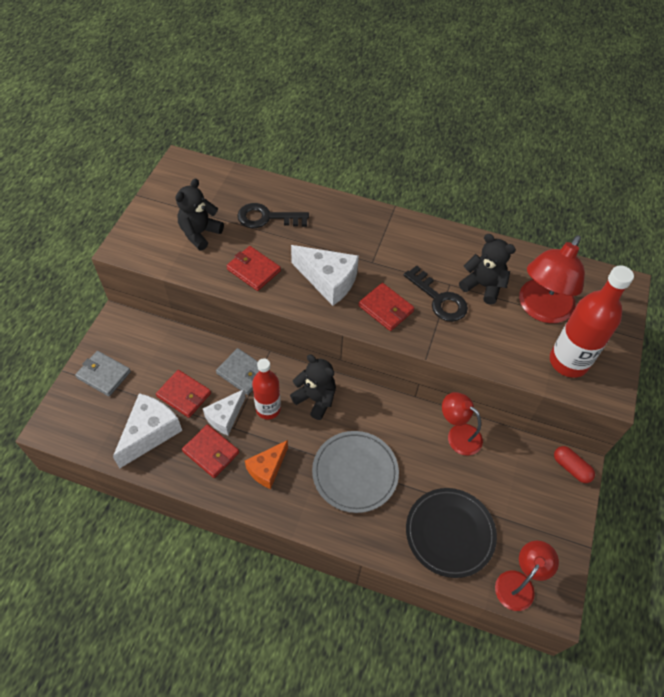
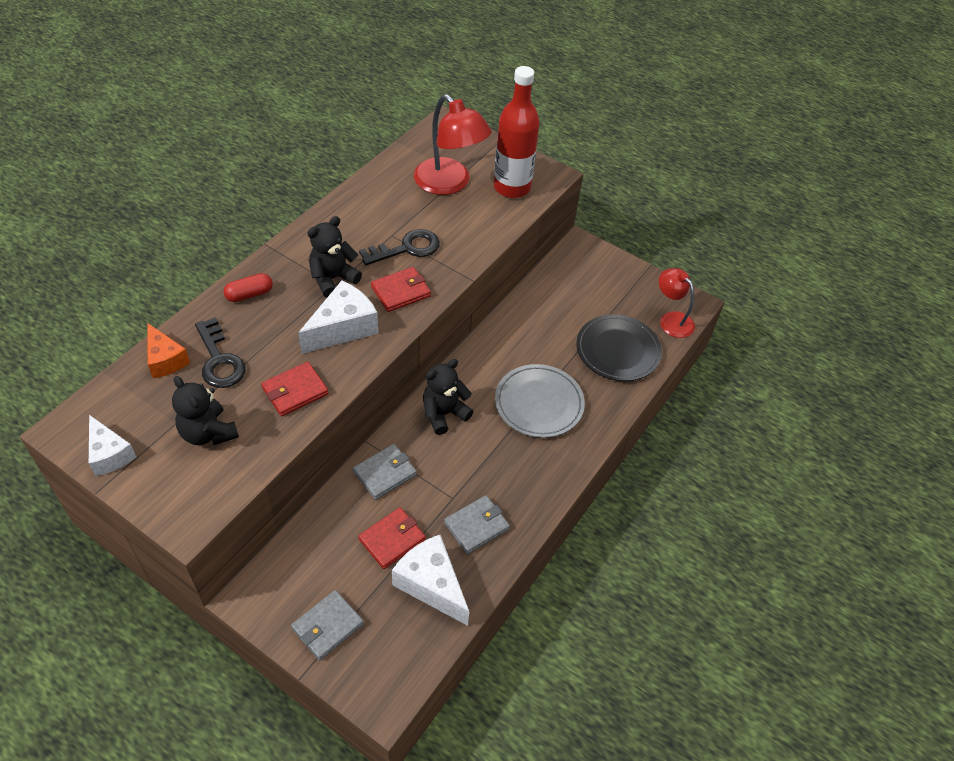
camera: 75 degrees left, 5 degrees down
red wallet [182,424,239,478] -> grey wallet [444,495,510,554]
white cheese [203,389,246,435] -> white cheese moved to [89,415,136,476]
black key [237,203,309,228] -> black key turned 45 degrees counterclockwise [195,317,246,388]
orange cheese [245,440,288,489] -> orange cheese moved to [147,323,190,378]
red bottle [252,358,281,419] -> none
red lamp [442,392,483,456] -> none
black teddy bear [459,234,516,305] -> black teddy bear moved to [308,216,362,298]
red capsule [554,446,595,483] -> red capsule moved to [224,273,273,302]

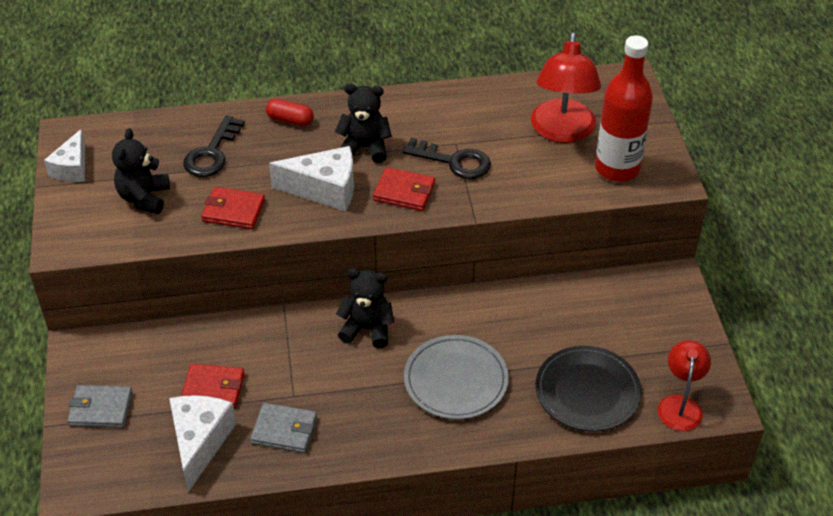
camera: 50 degrees right, 5 degrees down
orange cheese [147,323,190,378] -> none
grey wallet [353,444,417,500] -> none

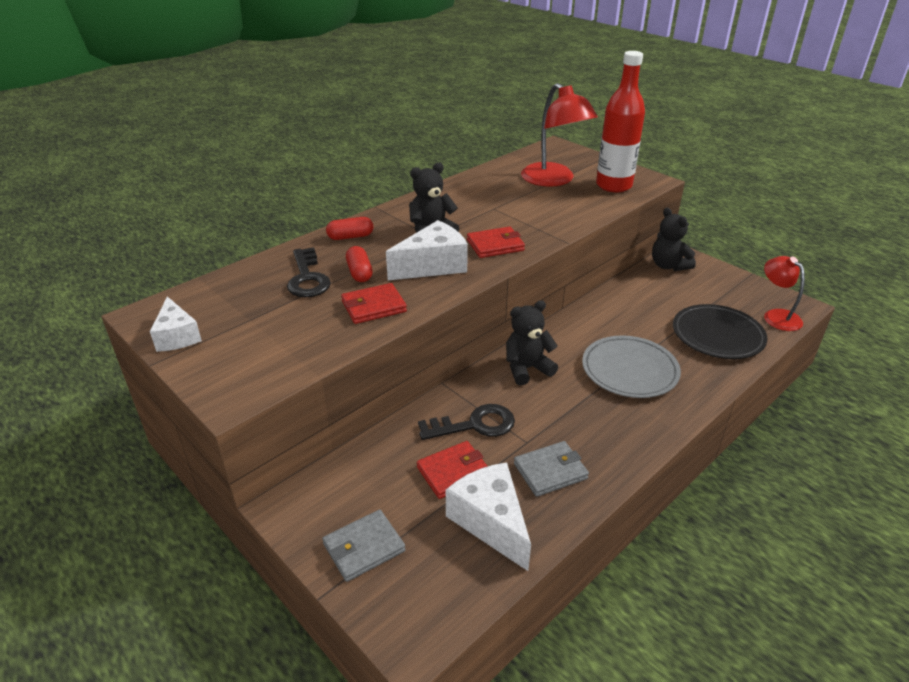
camera: 35 degrees left, 10 degrees down
black teddy bear [112,128,170,214] -> black teddy bear moved to [652,208,696,271]
black key [402,138,491,179] -> black key moved to [418,404,515,440]
none -> red capsule [346,246,373,282]

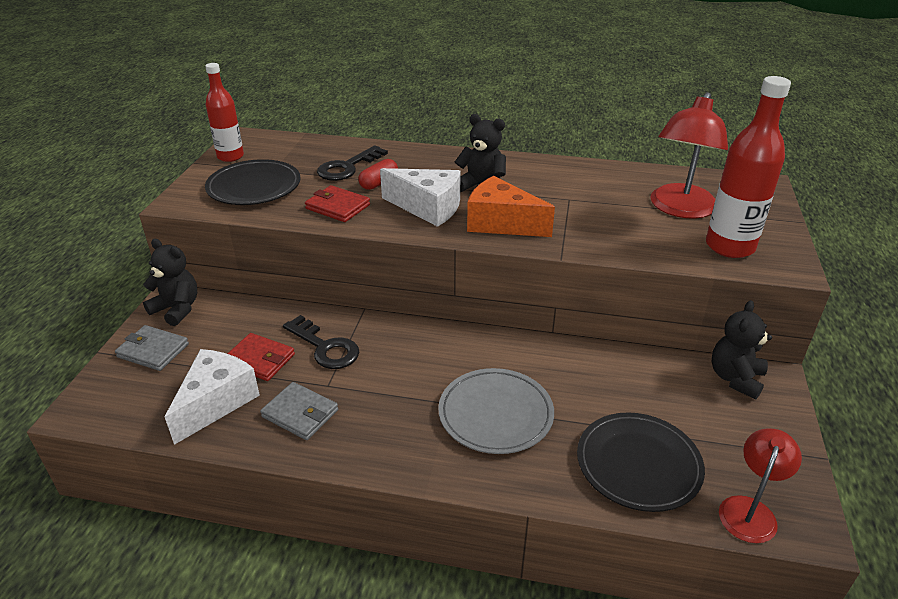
camera: 55 degrees right, 0 degrees up
white cheese [150,296,202,352] -> red bottle [205,63,244,162]
red capsule [326,217,373,240] -> none
red wallet [467,226,525,258] -> orange cheese [467,176,555,237]
black teddy bear [506,300,558,385] -> black teddy bear moved to [143,239,197,326]
none -> black plate [205,159,301,205]

